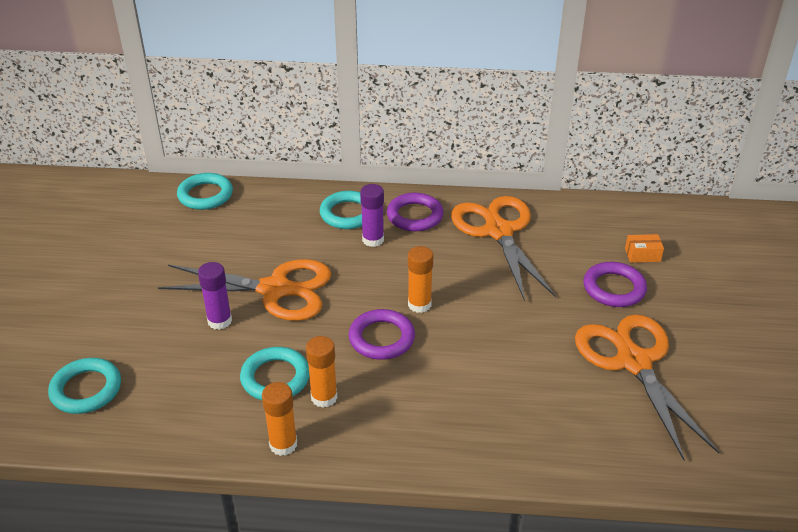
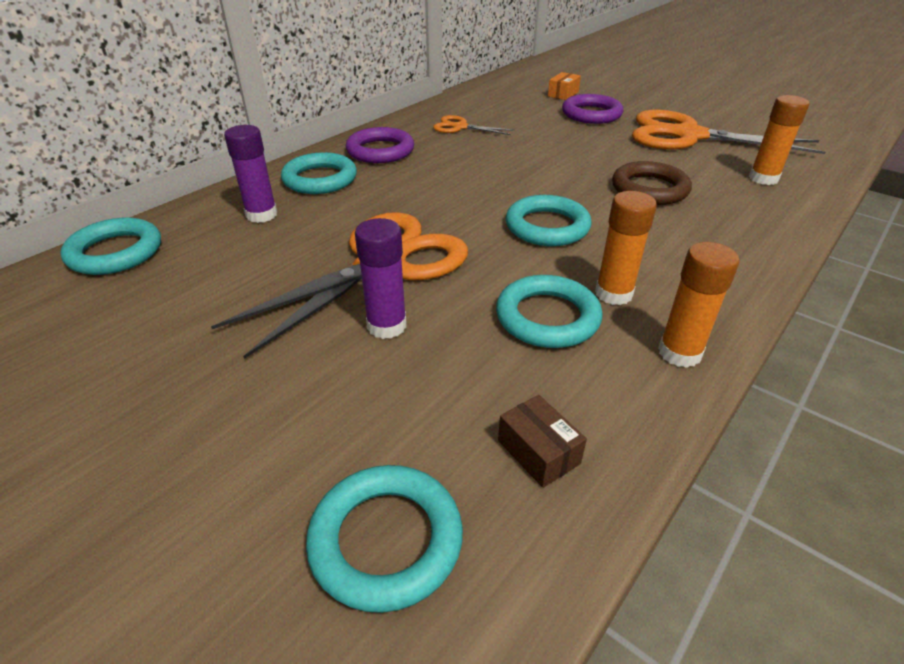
camera: 55 degrees left, 0 degrees up
purple ring [348,309,415,360] -> turquoise ring [506,195,592,246]
purple glue stick [360,184,384,247] -> purple glue stick moved to [224,125,278,223]
orange glue stick [408,246,433,313] -> orange glue stick moved to [749,95,809,185]
orange scissors [451,196,556,301] -> orange scissors [433,115,515,135], size x0.46
none -> brown box [498,395,587,488]
none -> brown ring [612,161,692,205]

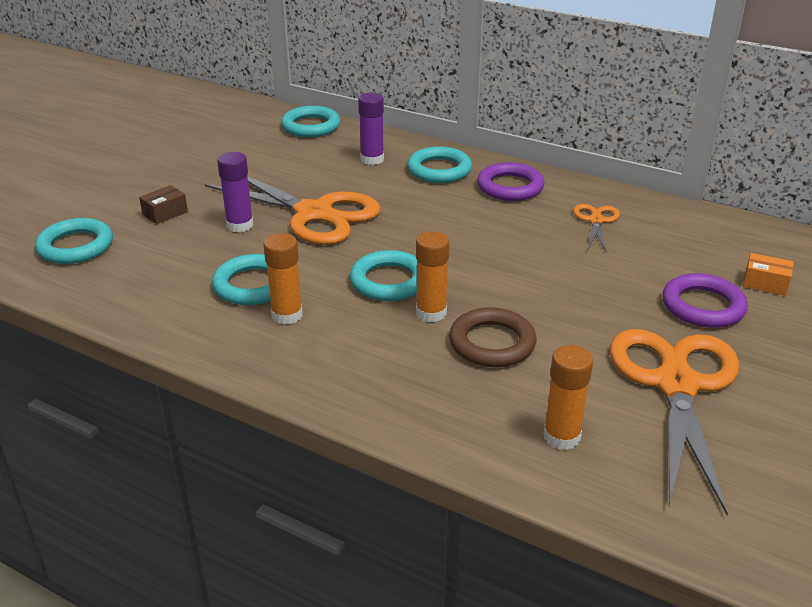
camera: 80 degrees right, 5 degrees down
brown box [498,395,587,488] -> brown box moved to [139,185,188,224]
orange glue stick [658,242,740,368] -> orange glue stick moved to [416,231,450,322]

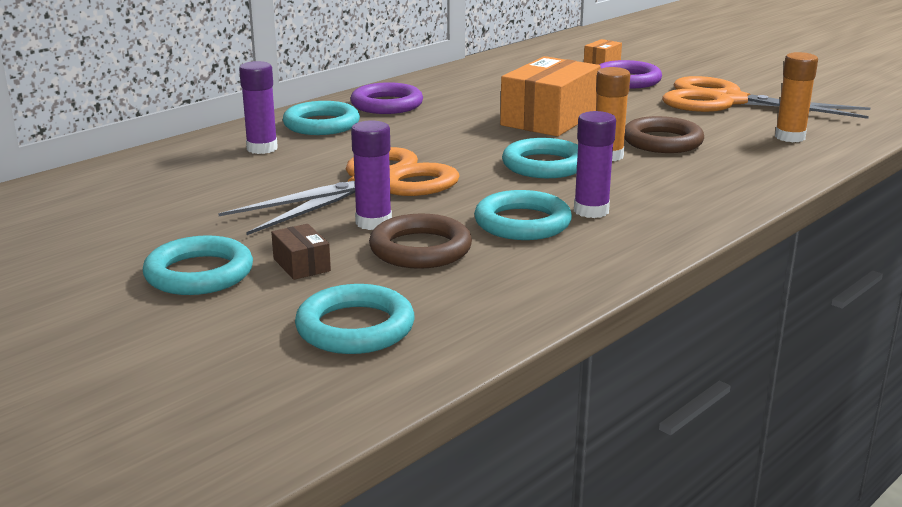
camera: 75 degrees left, 10 degrees down
orange glue stick [263,233,303,325] -> purple glue stick [574,111,616,218]
turquoise ring [281,106,340,137] -> turquoise ring moved to [143,235,253,295]
orange scissors [573,204,620,252] -> none
none -> brown ring [369,213,472,269]
none -> orange box [500,56,601,136]

